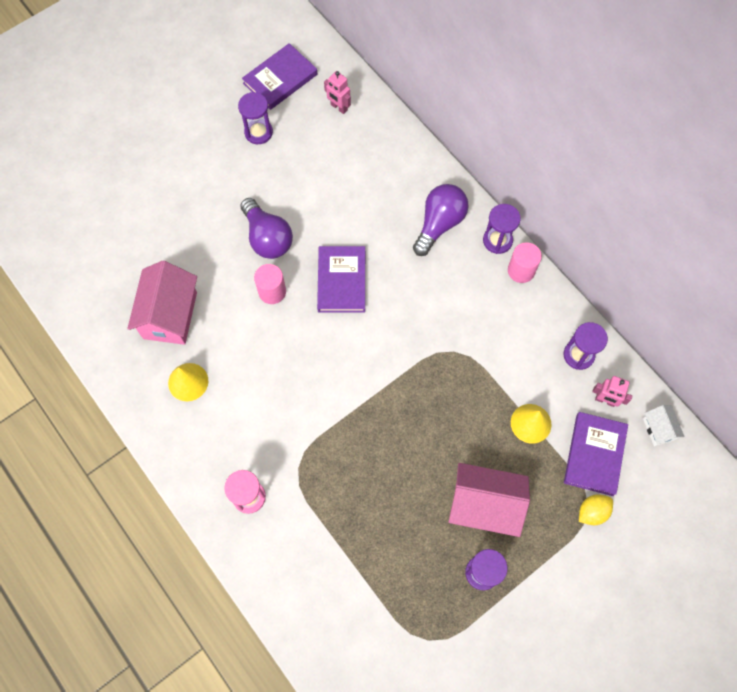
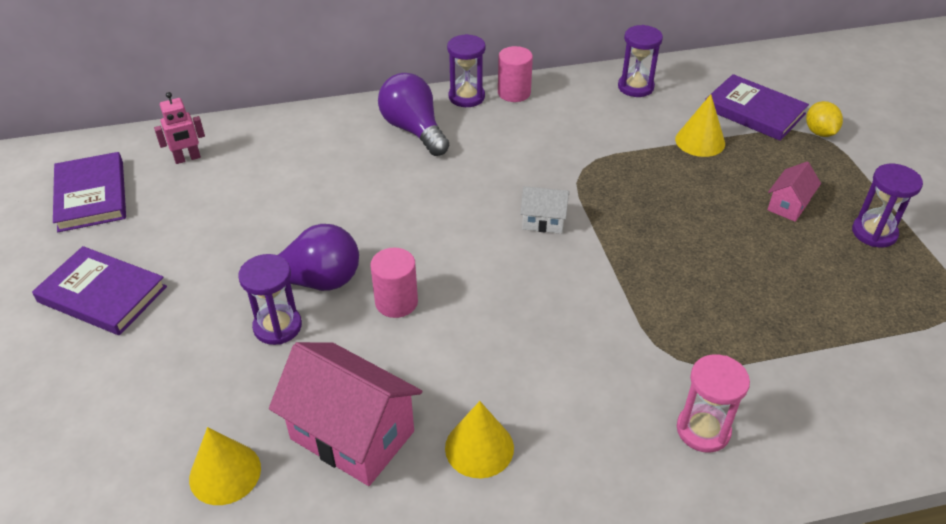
camera: 65 degrees left, 25 degrees down
purple hourglass [238,92,273,144] -> purple hourglass moved to [238,254,302,345]
purple book [317,246,365,313] -> purple book moved to [32,246,167,335]
pink house [449,463,530,537] -> pink house [767,162,821,222], size x0.50
pink robot [592,376,633,407] -> none
white house [643,405,685,446] -> white house moved to [520,186,569,234]
none -> yellow cone [189,427,261,505]

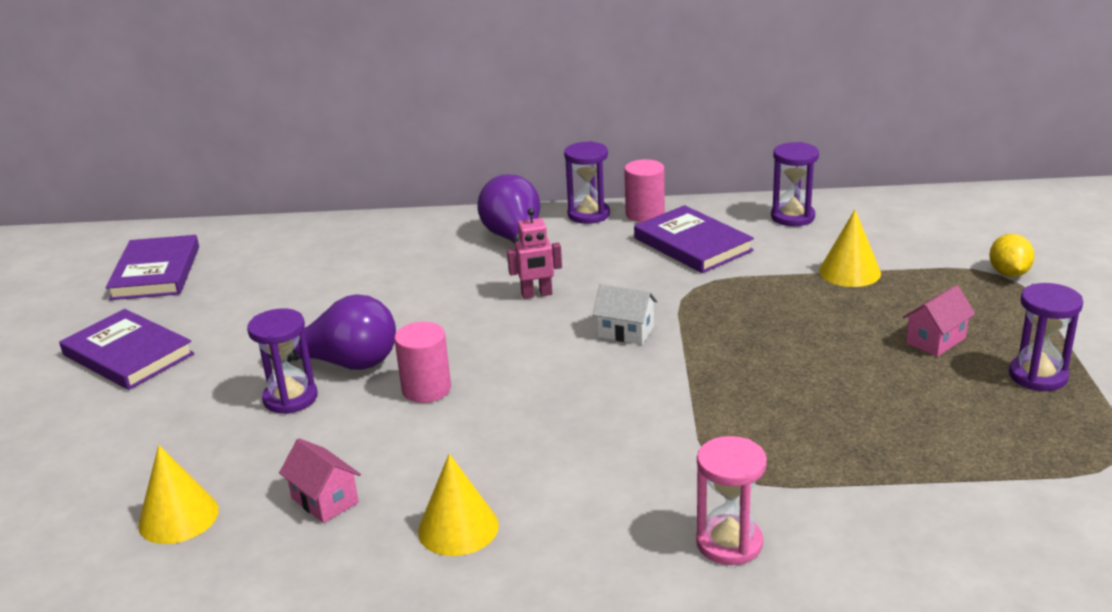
camera: 15 degrees right, 15 degrees down
pink robot [154,92,205,164] -> pink robot moved to [507,208,562,299]
pink house [269,342,422,486] -> pink house [279,438,361,523], size x0.50
purple book [705,74,809,141] -> purple book moved to [634,205,754,273]

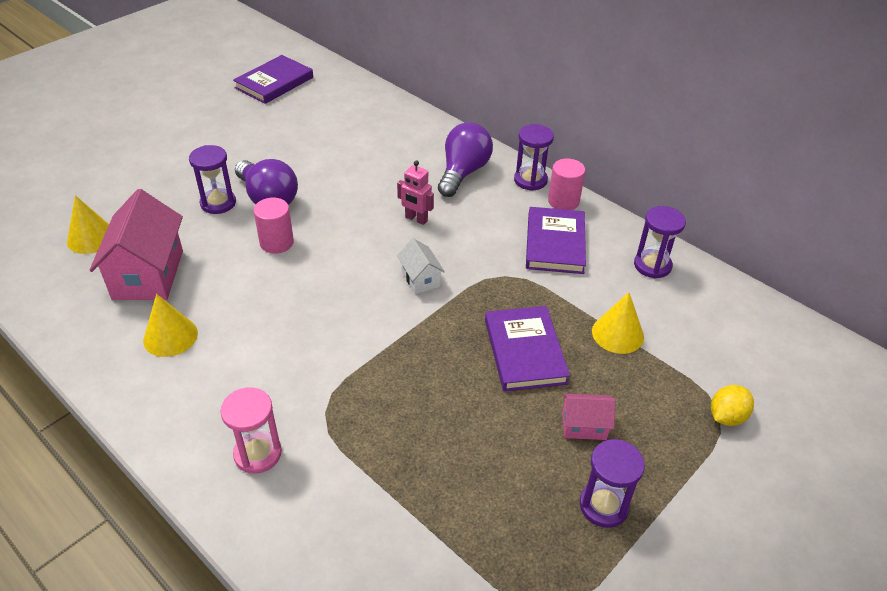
camera: 40 degrees right, 15 degrees up
purple book [59,309,194,390] -> purple book moved to [485,306,570,392]
pink house [279,438,361,523] -> pink house [89,189,183,300], size x2.00

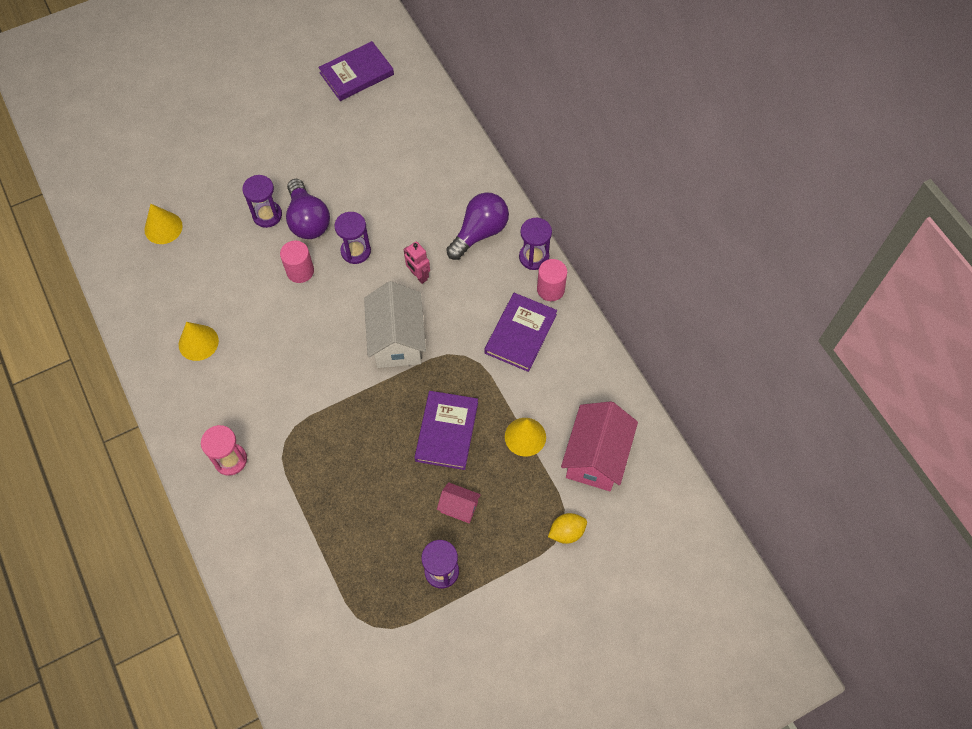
camera: 20 degrees right, 20 degrees up
pink house [89,189,183,300] -> pink house moved to [561,401,638,491]
white house [397,238,445,294] -> white house [364,281,426,368], size x2.00
purple hourglass [634,206,686,279] -> purple hourglass moved to [334,212,371,264]

